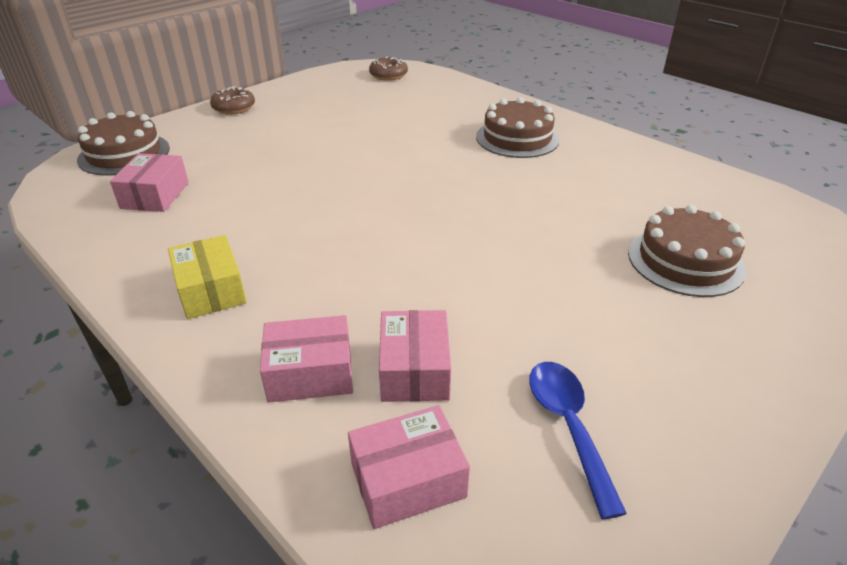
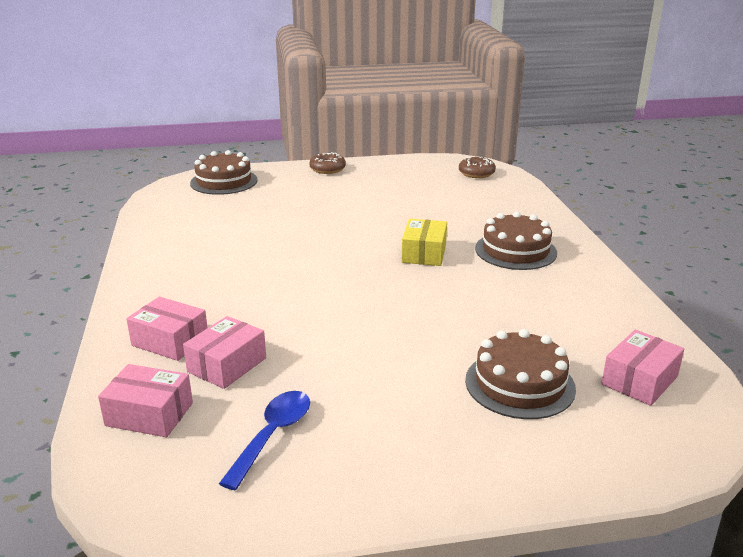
camera: 35 degrees right, 10 degrees down
pink box [110,153,189,212] -> pink box moved to [601,330,684,406]
yellow box [168,235,247,319] -> yellow box moved to [401,219,447,266]

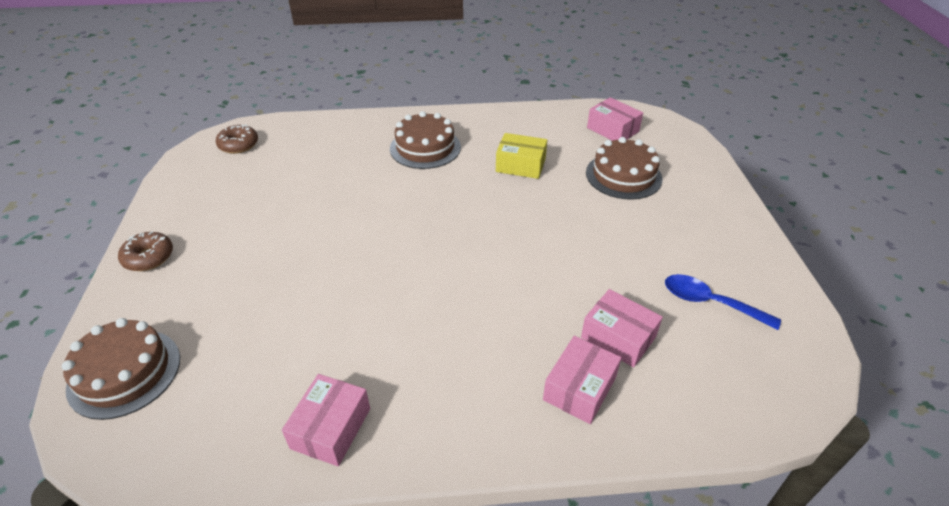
camera: 85 degrees left, 15 degrees up
pink box [98,364,193,437] -> pink box moved to [282,374,370,466]
yellow box [401,219,447,266] -> yellow box moved to [496,133,547,179]

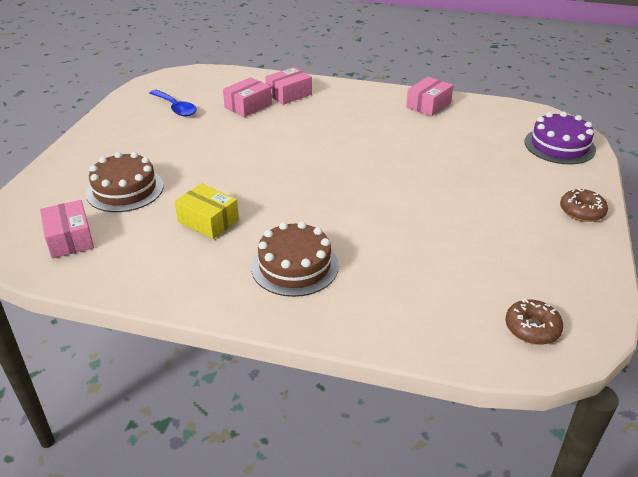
camera: 160 degrees left, 5 degrees down
brown cake [62,318,180,420] -> purple cake [525,111,596,164]
pink box [581,289,663,368] -> pink box turned 75 degrees clockwise [223,77,272,117]

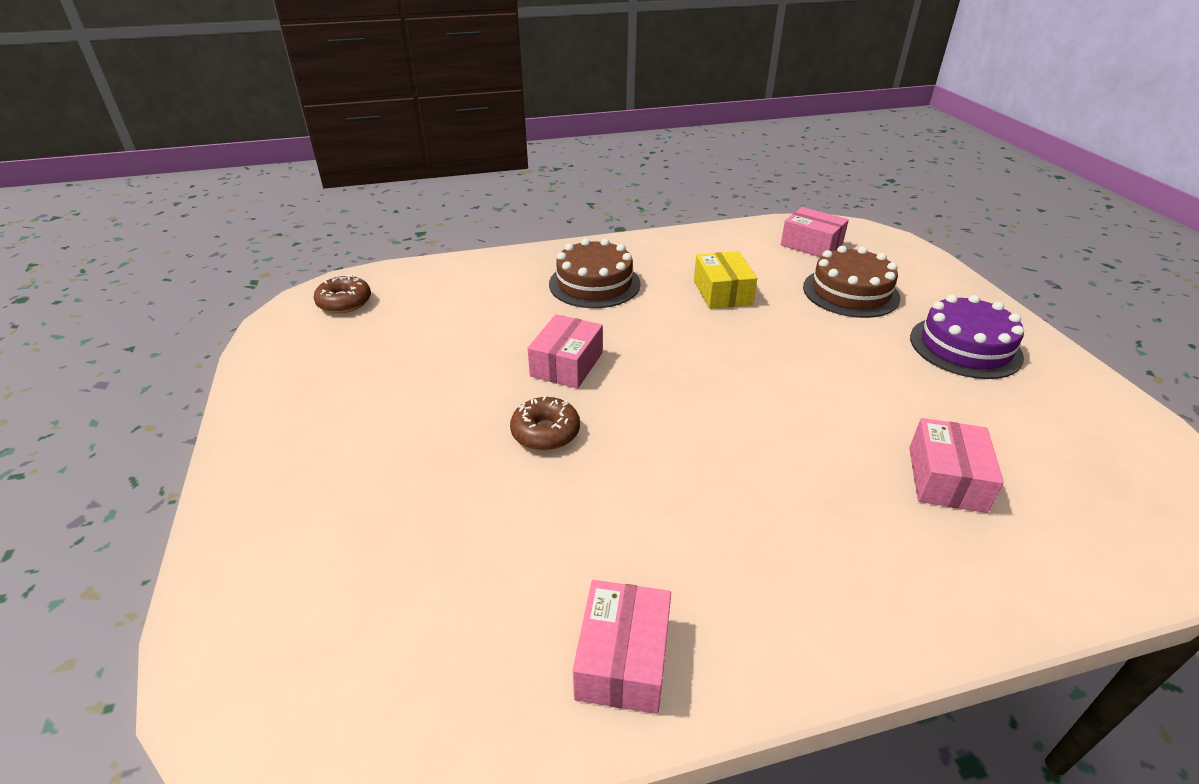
camera: 150 degrees right, 0 degrees up
blue spoon [149,90,197,117] -> none
yellow box [175,184,239,239] -> yellow box turned 75 degrees clockwise [694,251,757,309]
pink box [265,67,312,105] -> pink box moved to [527,314,603,388]
purple cake [525,111,596,164] -> purple cake moved to [910,295,1024,379]
brown donut [560,188,608,222] -> brown donut moved to [510,396,580,451]

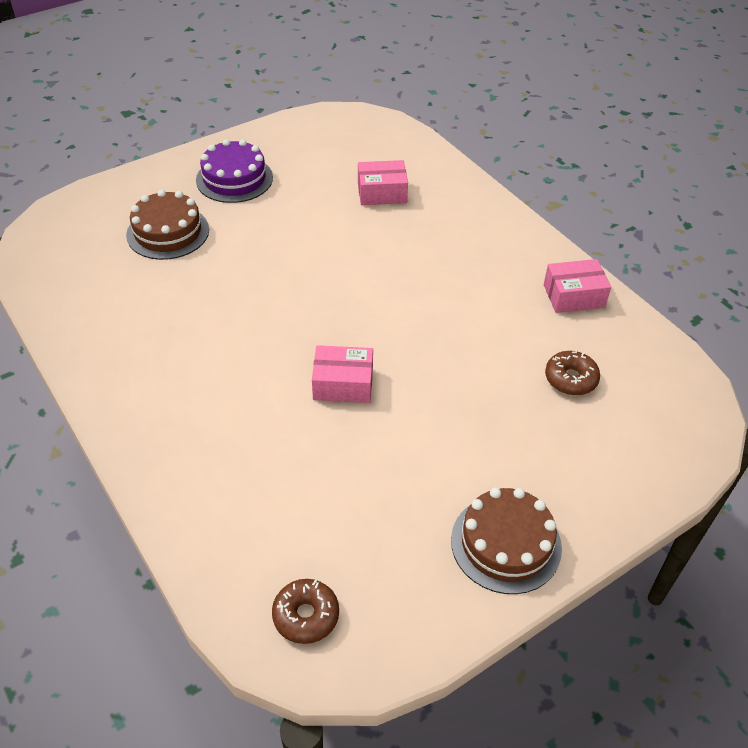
camera: 110 degrees left, 10 degrees up
brown donut [510,396,580,451] -> brown donut moved to [545,351,600,395]
brown cake [549,238,641,308] -> brown cake moved to [451,487,562,594]
yellow box [694,251,757,309] -> none
pink box [781,207,849,257] -> none

